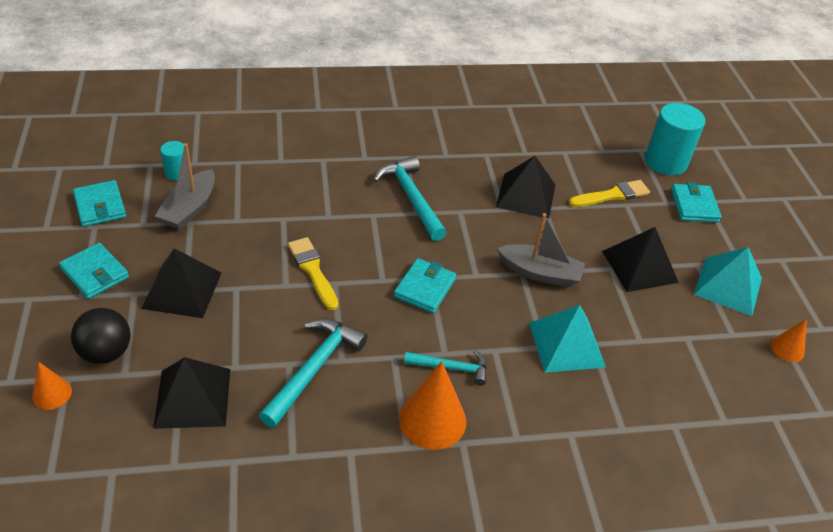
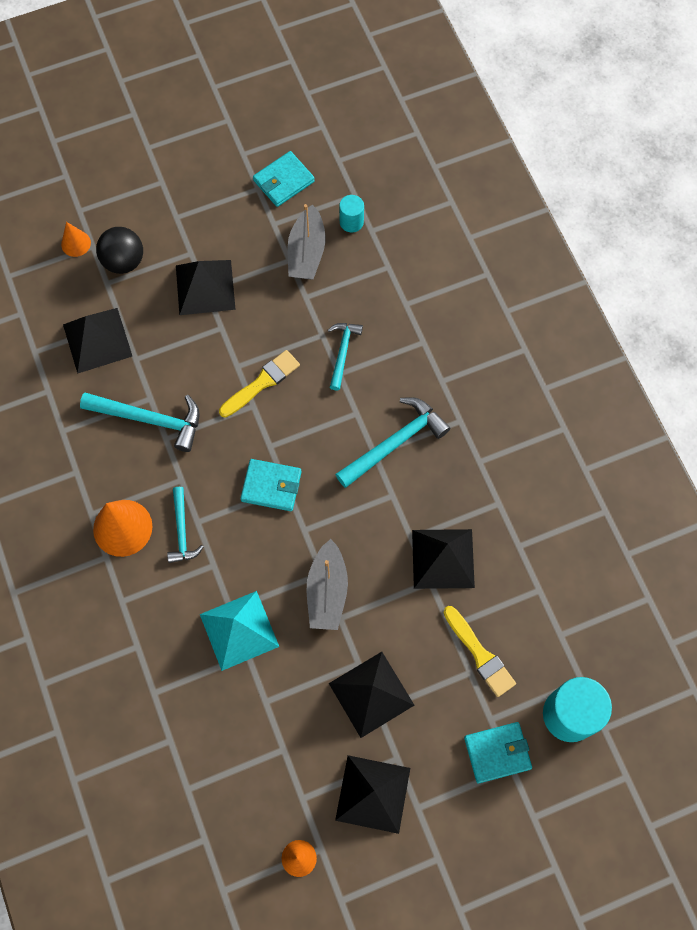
camera: 80 degrees right, 25 degrees up
turquoise wallet [59,243,129,299] -> none
grey boat [155,143,215,230] -> grey boat turned 90 degrees counterclockwise [288,204,325,279]
turquoise pyramid [694,247,762,316] -> black pyramid [335,755,410,834]
none -> turquoise hammer [328,323,363,391]

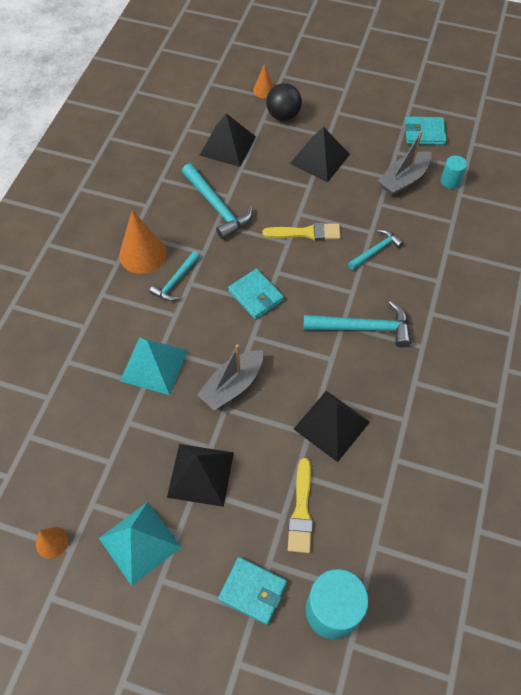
camera: 40 degrees right, 10 degrees down
black pyramid [335,755,410,834] -> turquoise pyramid [99,502,181,586]

